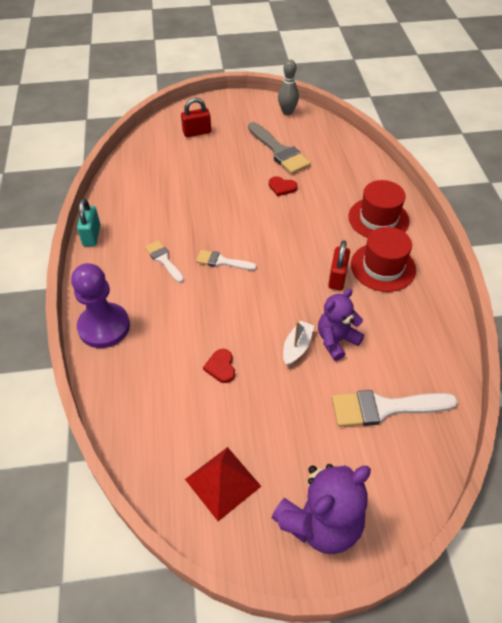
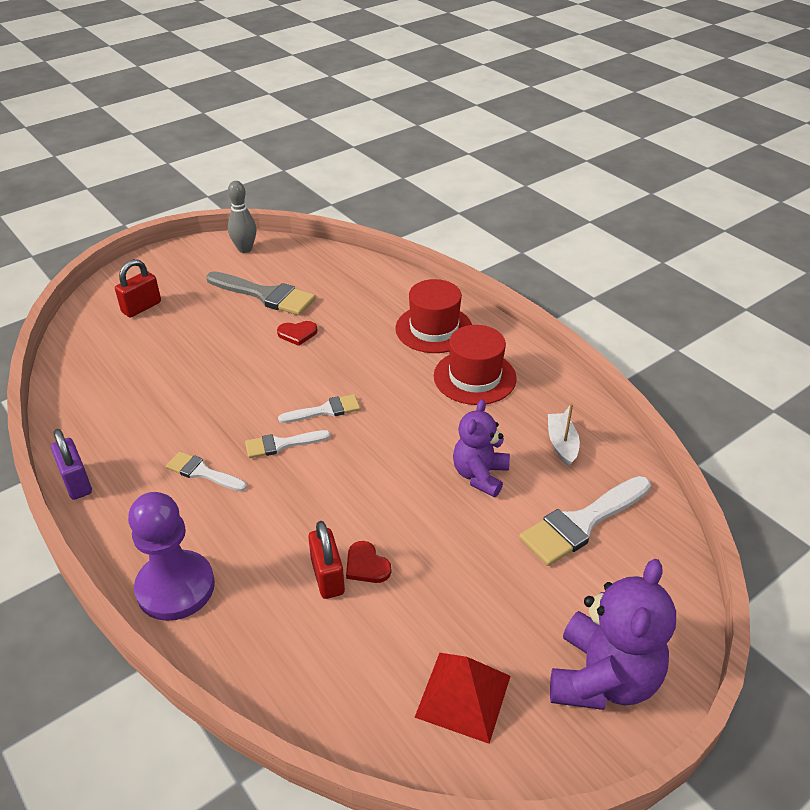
camera: 30 degrees left, 10 degrees down
turquoise padlock [77,198,100,246] -> purple padlock [51,429,92,500]
white boat [283,320,314,366] -> white boat moved to [548,403,580,467]
red padlock [328,240,350,290] -> red padlock moved to [308,521,345,599]
none -> white brush [278,394,360,423]

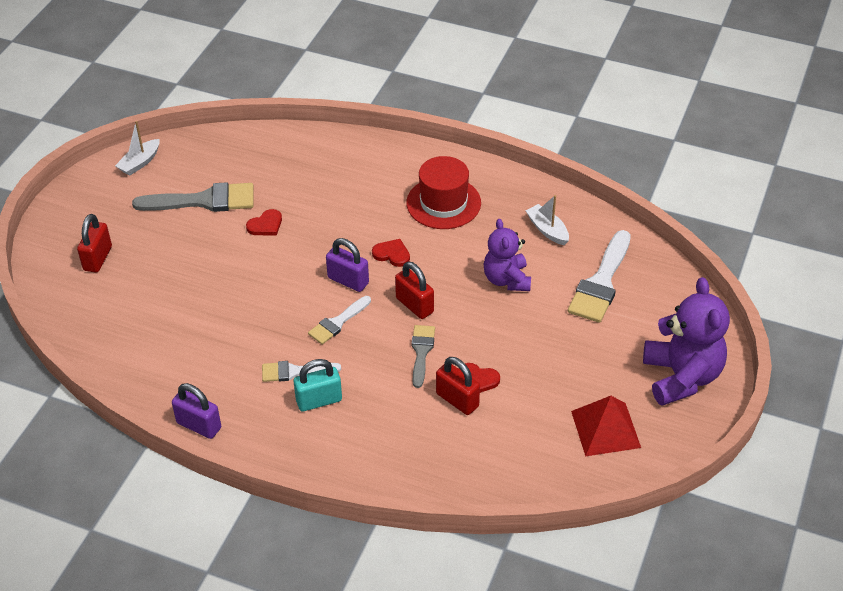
camera: 30 degrees left, 5 degrees up
purple pawn [128,492,215,621] -> none
grey bowling pin [228,181,257,253] -> white boat [115,121,160,176]
white brush [278,394,360,423] -> purple padlock [326,238,369,292]
red hat [395,279,472,353] -> none
none -> turquoise padlock [294,359,342,411]
none -> red heart [372,239,410,267]
none -> red padlock [395,261,434,319]
none -> grey brush [411,325,435,388]

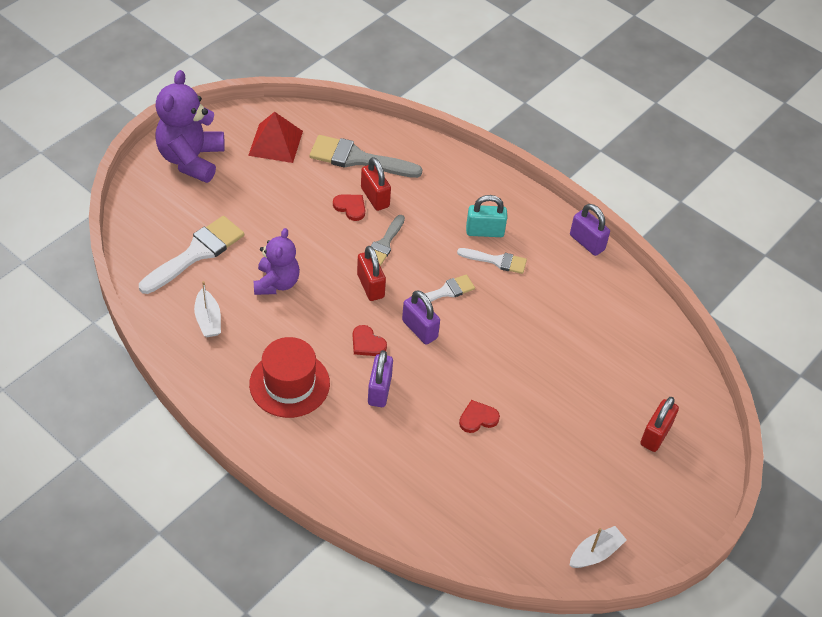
camera: 165 degrees left, 5 degrees up
grey brush [132,182,254,212] -> grey brush moved to [309,135,423,178]
none -> purple padlock [368,350,393,407]

